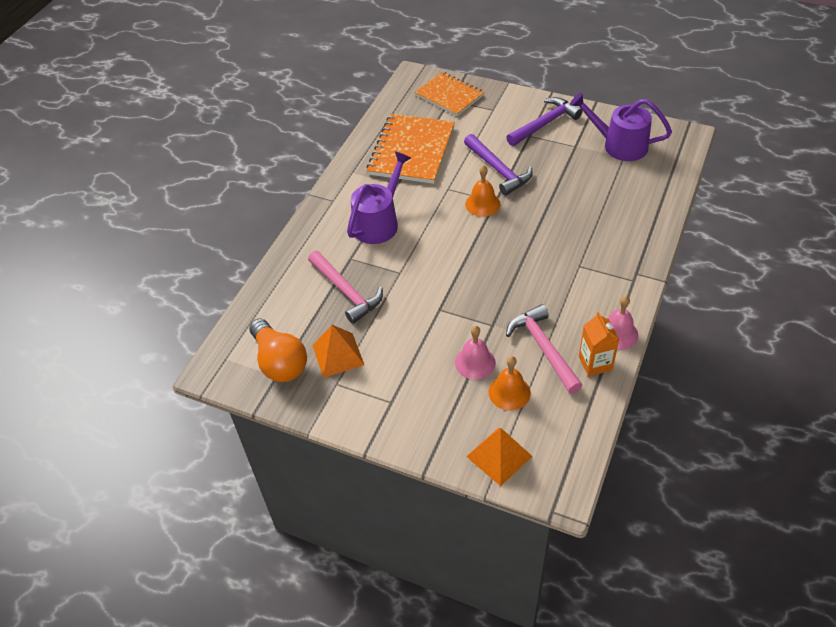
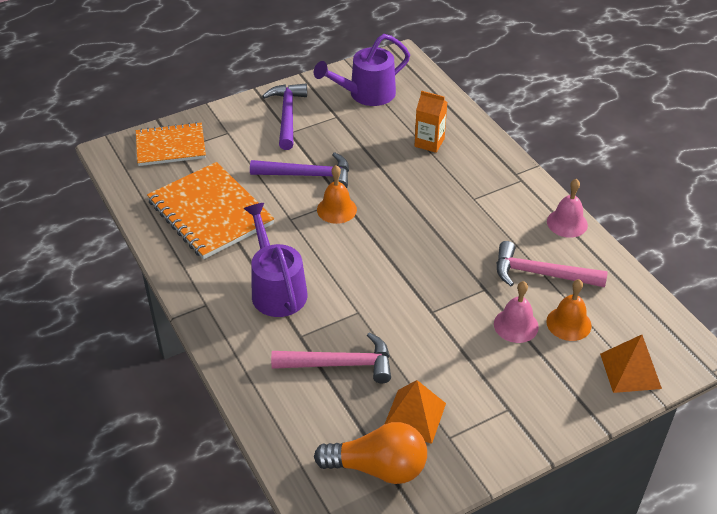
camera: 55 degrees left, 5 degrees down
orange carton [579,312,619,376] -> orange carton moved to [415,91,447,153]

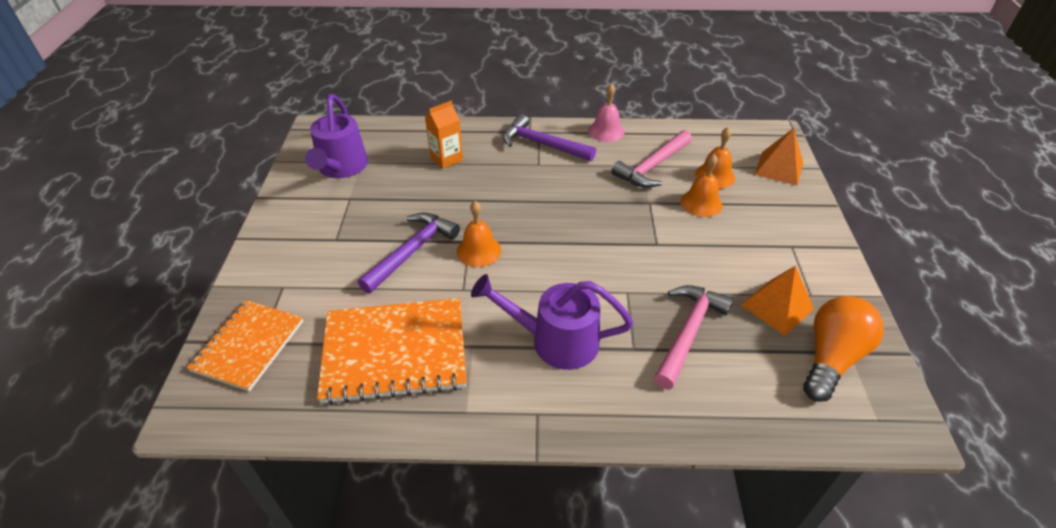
camera: 60 degrees left, 0 degrees up
purple hammer [262,84,307,150] -> purple hammer moved to [503,114,596,161]
pink bell [494,281,539,343] -> orange bell [680,154,722,217]

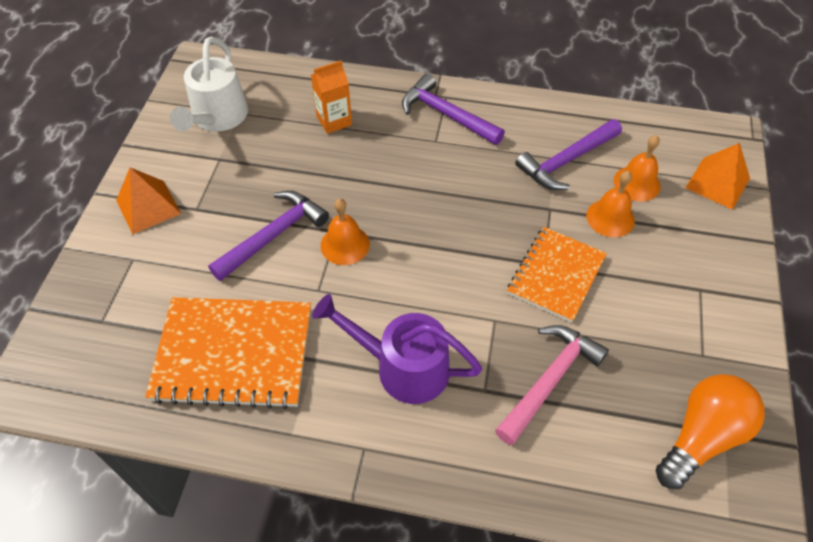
camera: 10 degrees right, 10 degrees up
orange notebook [187,300,303,391] -> orange notebook moved to [507,227,607,323]
purple watering can [305,94,368,178] -> white watering can [170,37,248,131]
pink bell [588,83,625,142] -> none
pink hammer [611,130,692,188] -> purple hammer [515,119,622,190]
orange pyramid [741,265,814,336] -> orange pyramid moved to [116,168,181,235]

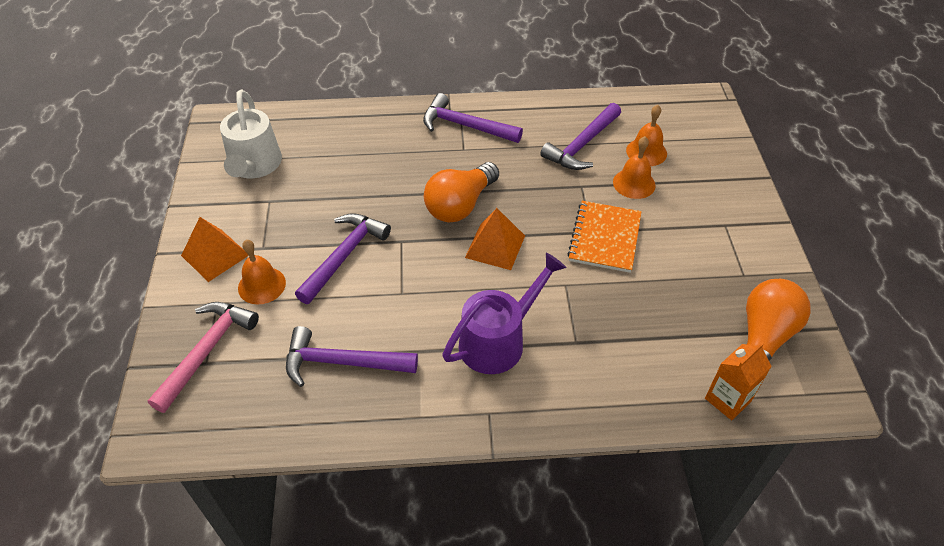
camera: 15 degrees left, 5 degrees down
orange notebook [145,297,311,409] -> purple hammer [286,326,418,387]
orange carton [311,61,352,134] -> orange carton moved to [705,342,772,420]
purple watering can [312,294,482,404] -> purple watering can turned 135 degrees clockwise [442,252,567,374]
orange bell [321,198,370,265] -> orange bell moved to [238,240,286,305]
pink hammer [495,325,609,445] -> pink hammer moved to [148,302,259,413]
orange pyramid [685,143,750,210] -> orange pyramid moved to [465,208,525,270]
none -> orange light bulb [424,162,499,222]

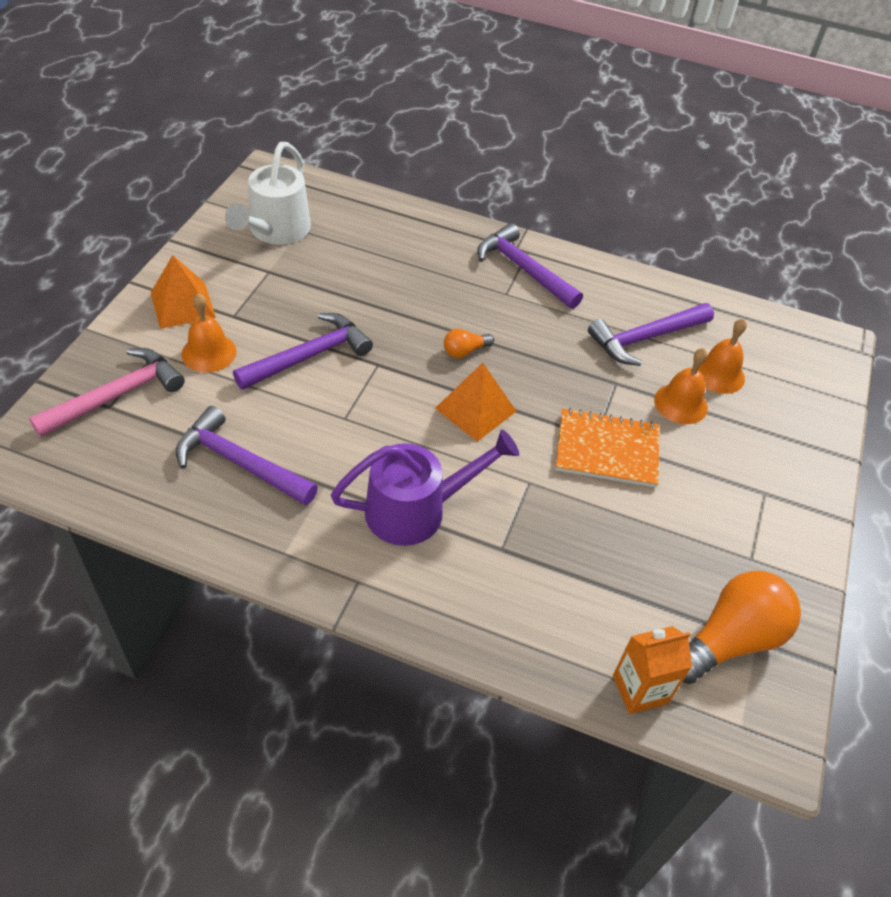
camera: 20 degrees right, 0 degrees up
orange light bulb [424,162,499,222] -> orange light bulb [444,328,494,358], size x0.47
orange notebook [567,201,642,273] -> orange notebook turned 60 degrees clockwise [555,408,660,488]

